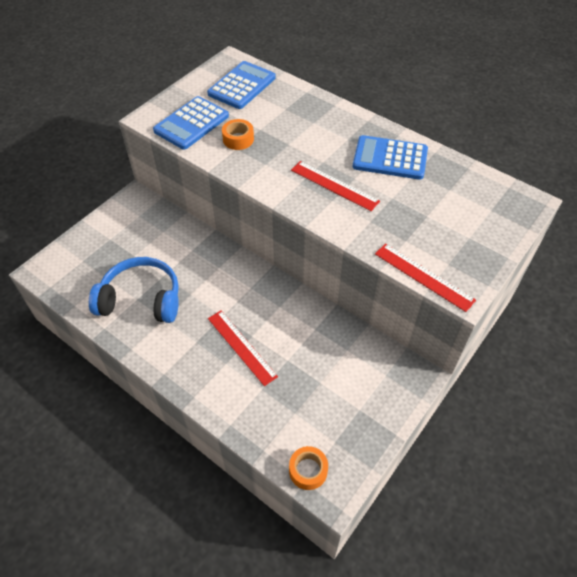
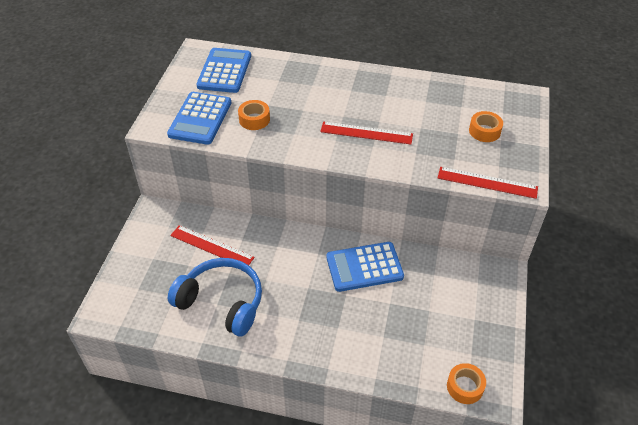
camera: 25 degrees left, 5 degrees down
blue headphones [89,257,179,323] -> blue headphones turned 45 degrees clockwise [168,258,262,337]
red ruler [208,310,278,386] -> red ruler moved to [170,225,255,265]
blue calculator [353,135,428,180] -> blue calculator moved to [326,242,404,292]
none -> orange tape [469,111,503,142]

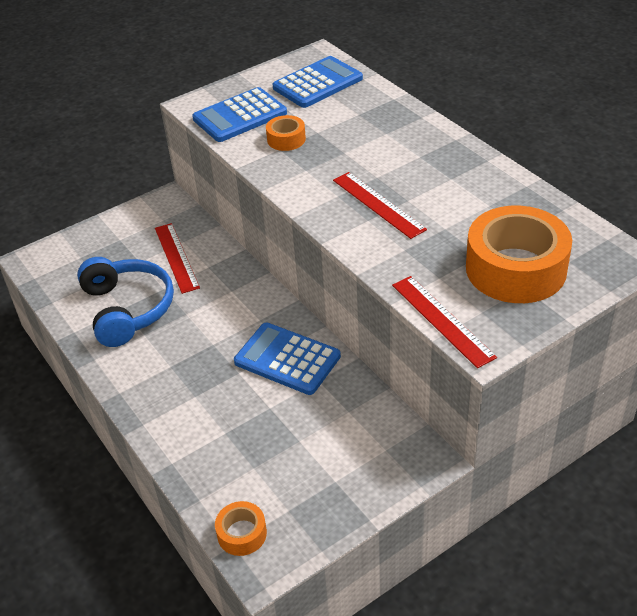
camera: 45 degrees right, 5 degrees down
orange tape [469,111,503,142] -> orange tape [466,206,572,303], size x2.15

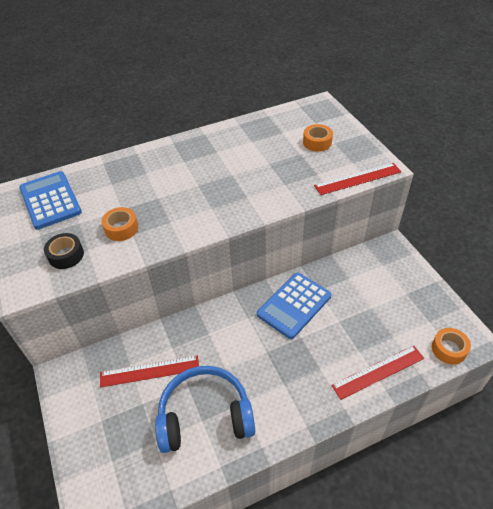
camera: 80 degrees left, 5 degrees up
blue calculator [192,87,287,142] -> black tape [44,233,84,269]
red ruler [333,172,427,239] -> red ruler moved to [331,346,424,400]
orange tape [466,206,572,303] -> orange tape [303,124,333,152], size x0.47

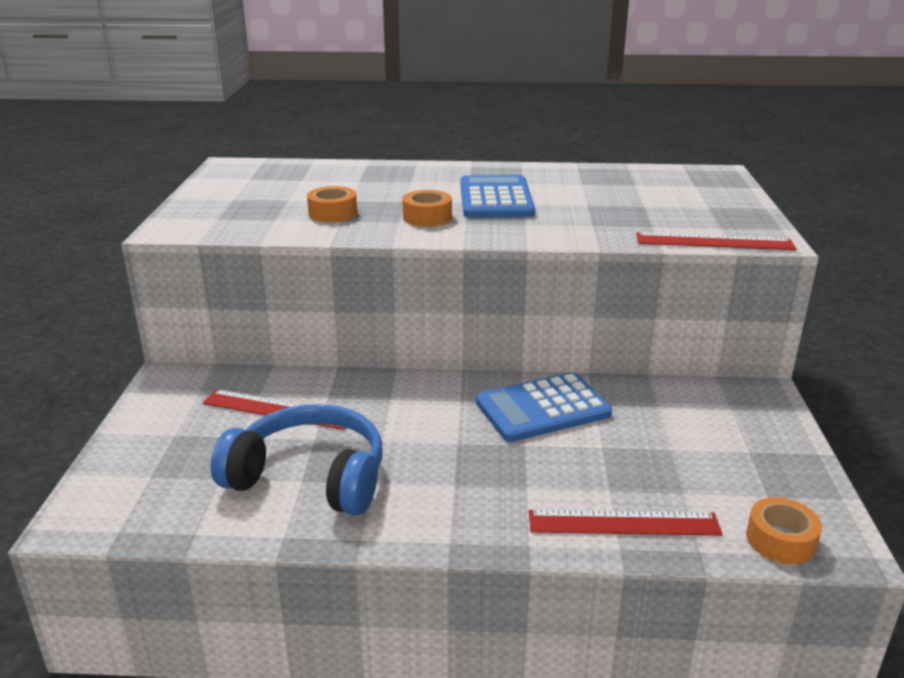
camera: 25 degrees right, 20 degrees down
blue calculator [19,171,82,229] -> blue calculator moved to [460,175,535,218]
black tape [44,233,84,269] -> none
orange tape [303,124,333,152] -> orange tape moved to [402,190,452,227]

